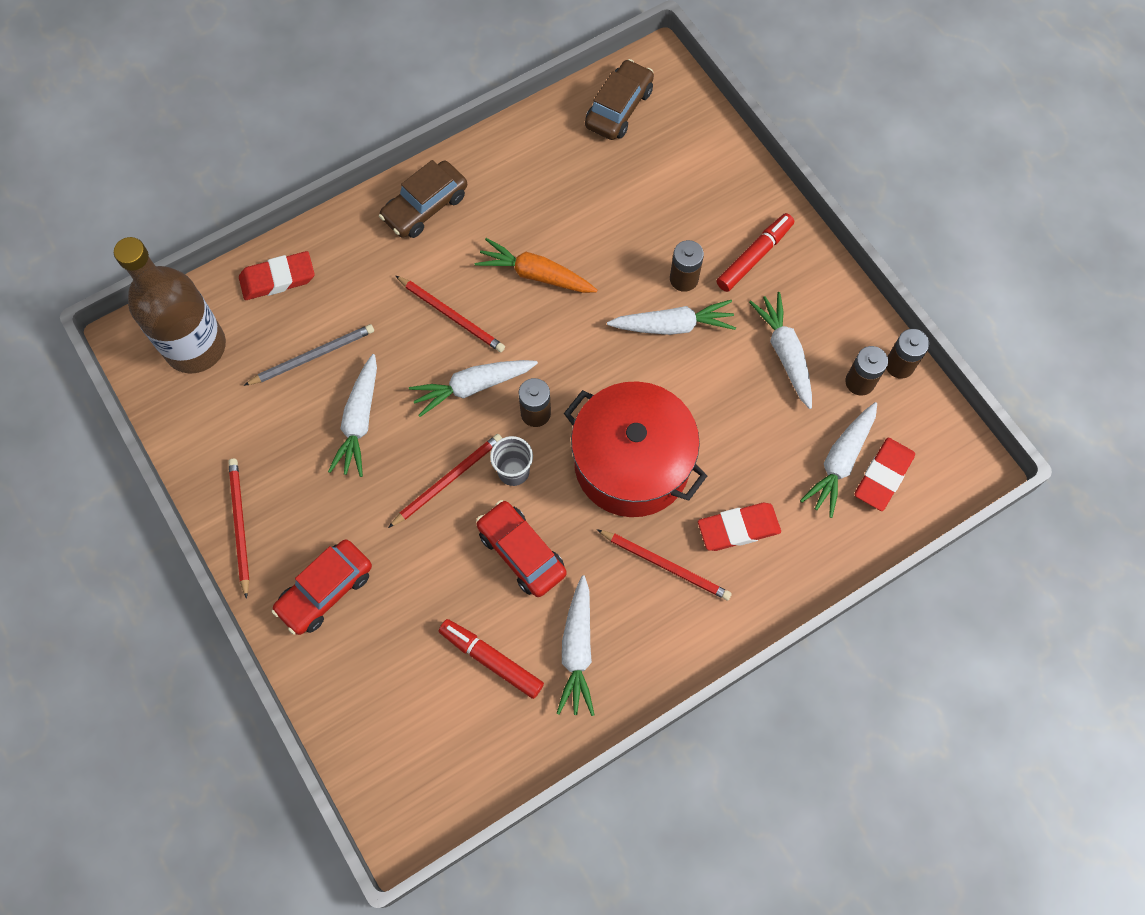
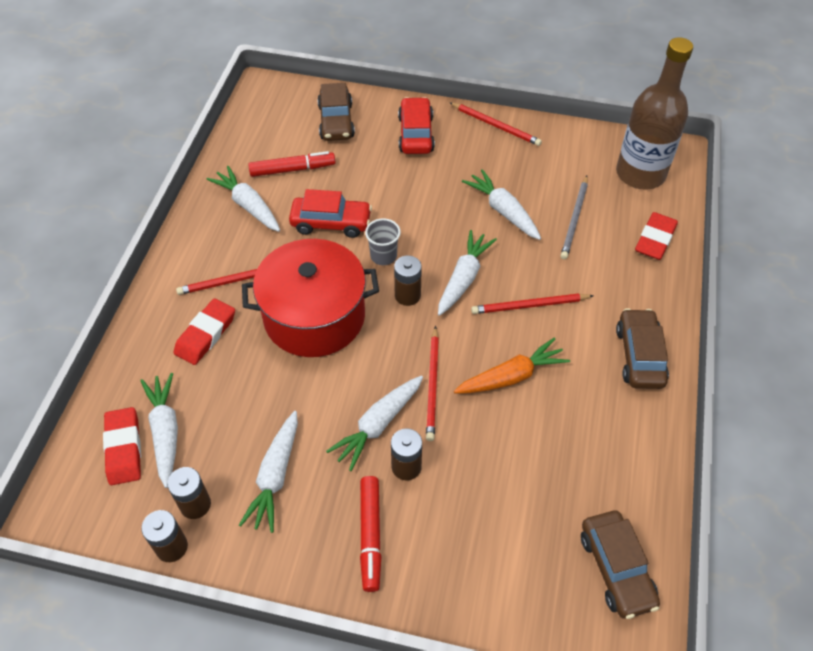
camera: 135 degrees right, 15 degrees down
red pencil [388,434,502,528] -> red pencil moved to [426,326,439,441]
white carrot [749,292,812,409] -> white carrot turned 75 degrees clockwise [239,411,298,533]
none -> brown car [317,83,355,141]

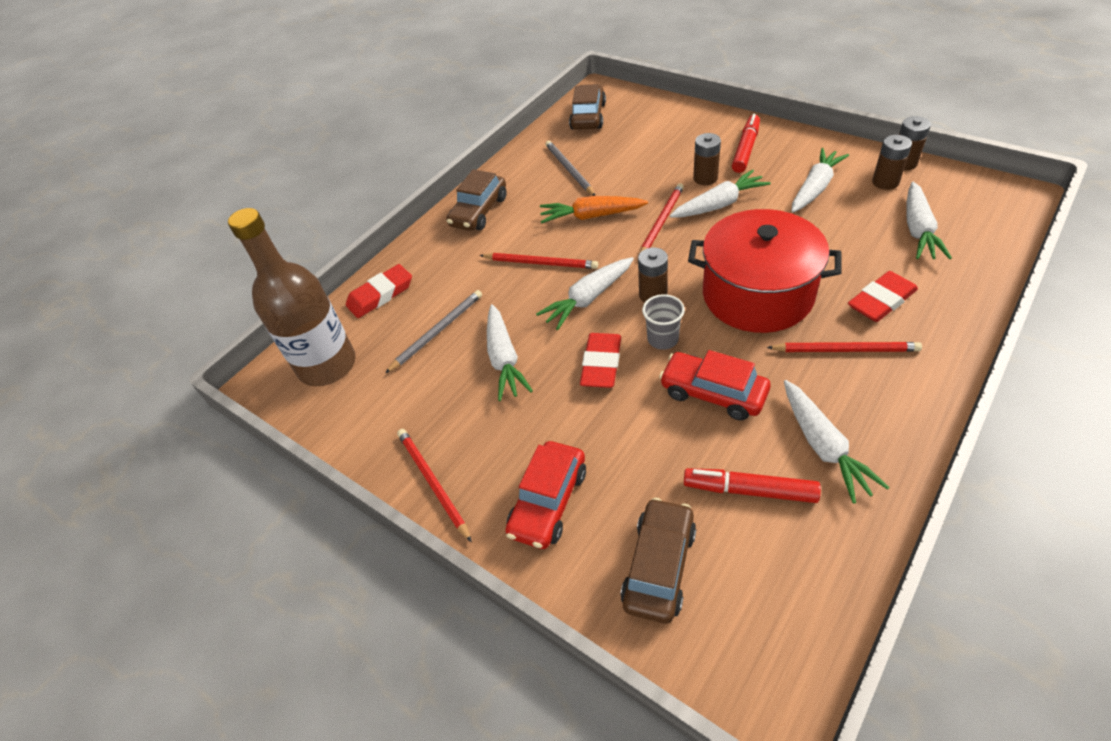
camera: 150 degrees left, 5 degrees down
red eraser [103,407,141,485] -> red eraser moved to [580,333,621,388]
none -> grey pencil [546,141,595,196]

